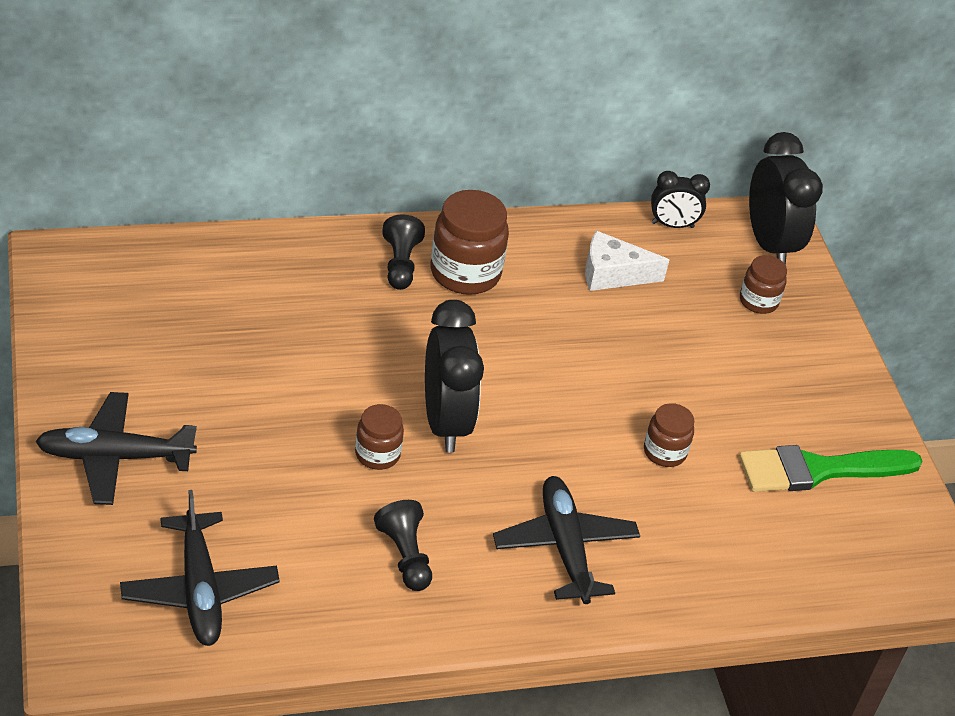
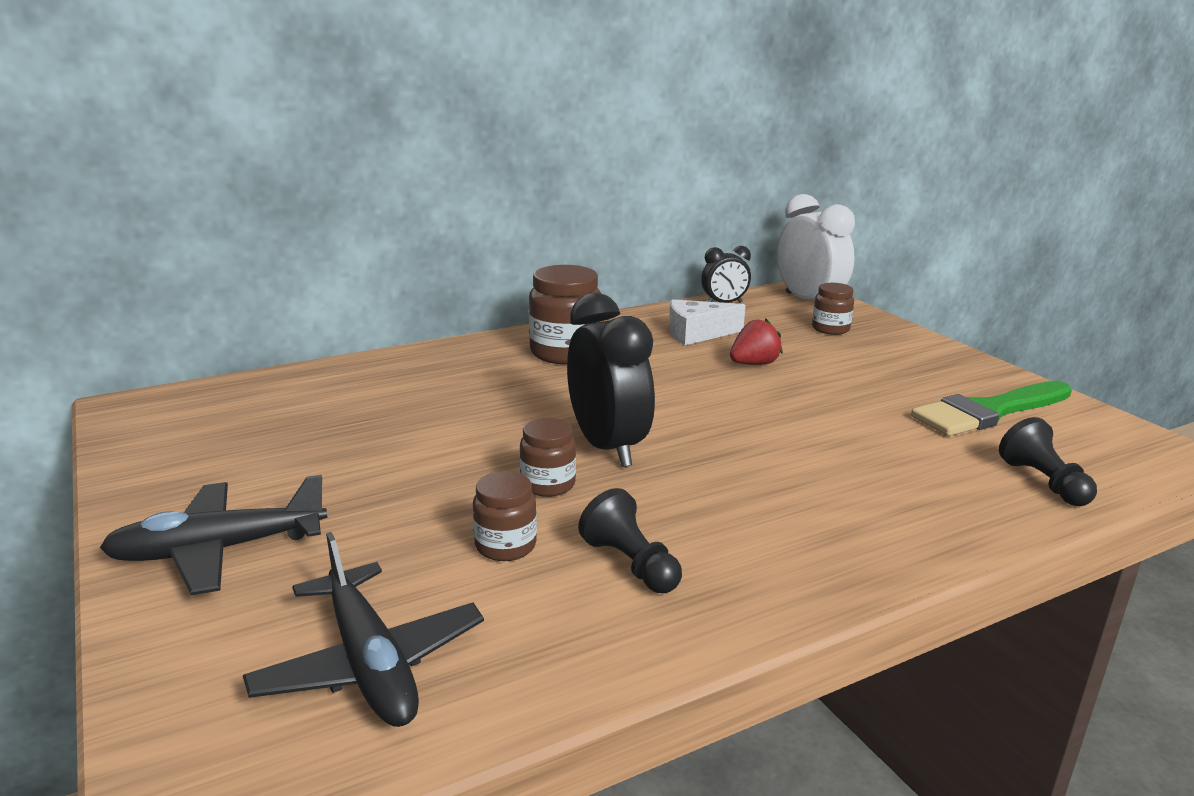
camera: 10 degrees left, 20 degrees down
black pawn [382,214,425,290] -> black pawn moved to [999,417,1097,506]
black plane [493,476,640,604] -> none
brown jar [644,403,694,467] -> brown jar moved to [473,471,537,561]
black clock [749,132,823,265] -> white clock [777,194,855,300]
none -> red strawberry [730,319,783,365]

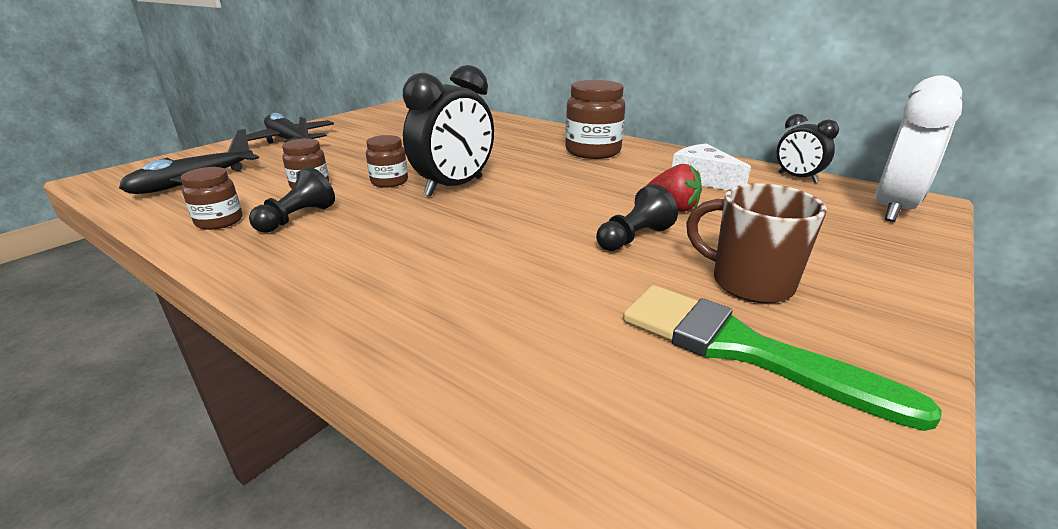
camera: 65 degrees right, 5 degrees up
brown jar [812,283,854,335] -> brown jar moved to [181,167,243,230]
black pawn [999,417,1097,506] -> black pawn moved to [596,184,678,251]
none -> brown mug [686,183,827,303]

